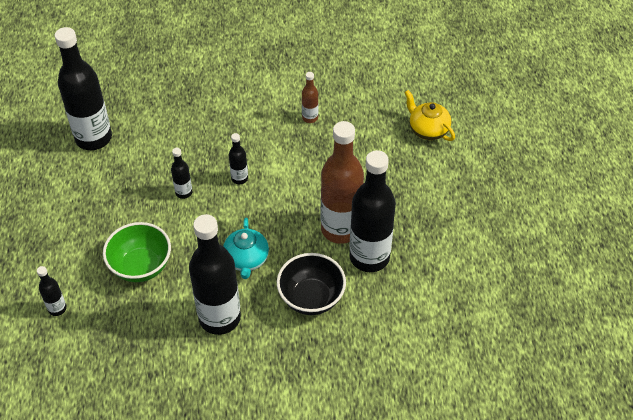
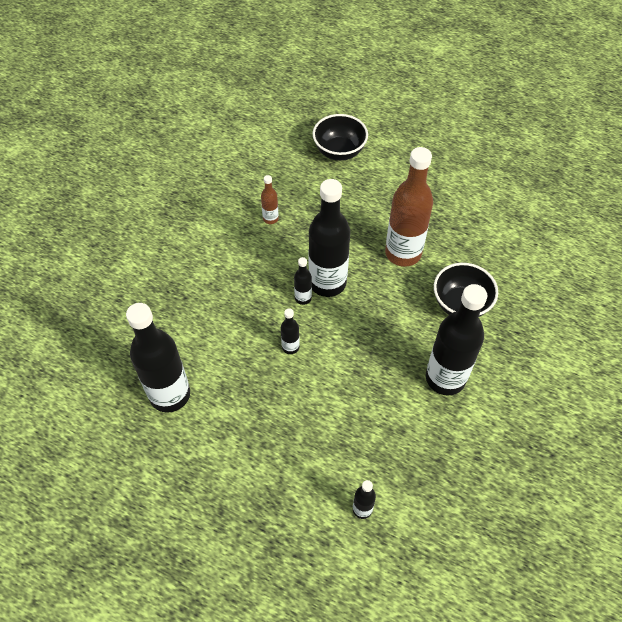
camera: 60 degrees left, 5 degrees up
green bowl [103,222,171,282] -> none
turquoise teapot [223,217,269,279] -> none
black bottle [349,150,396,272] -> black bottle moved to [309,179,350,297]
yellow teapot [404,90,455,141] -> black bowl [313,114,368,161]

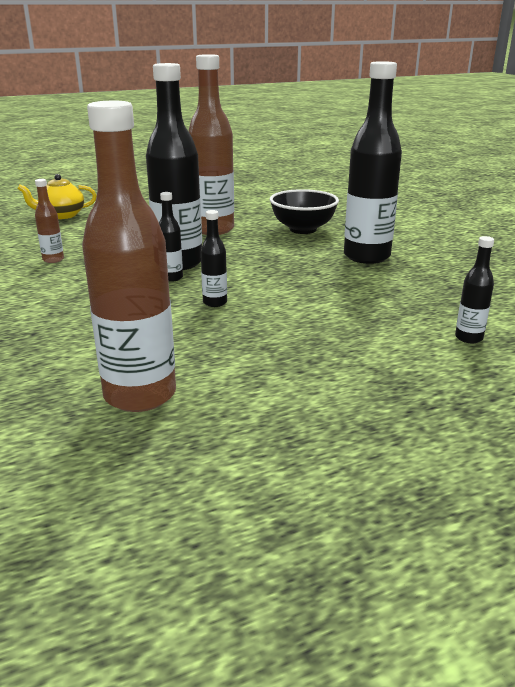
camera: 50 degrees left, 30 degrees down
black bottle [126,303,190,412] -> brown bottle [82,101,176,412]
black bowl [313,114,368,161] -> yellow teapot [18,174,97,219]

